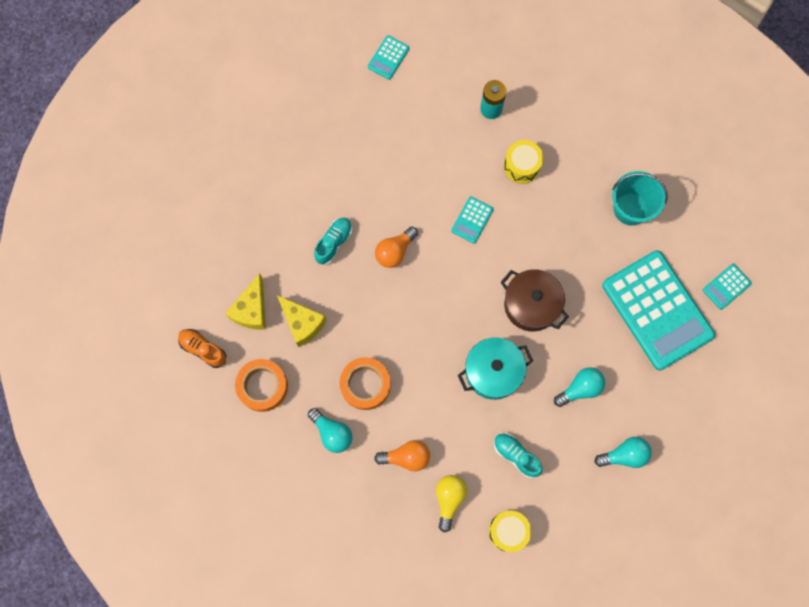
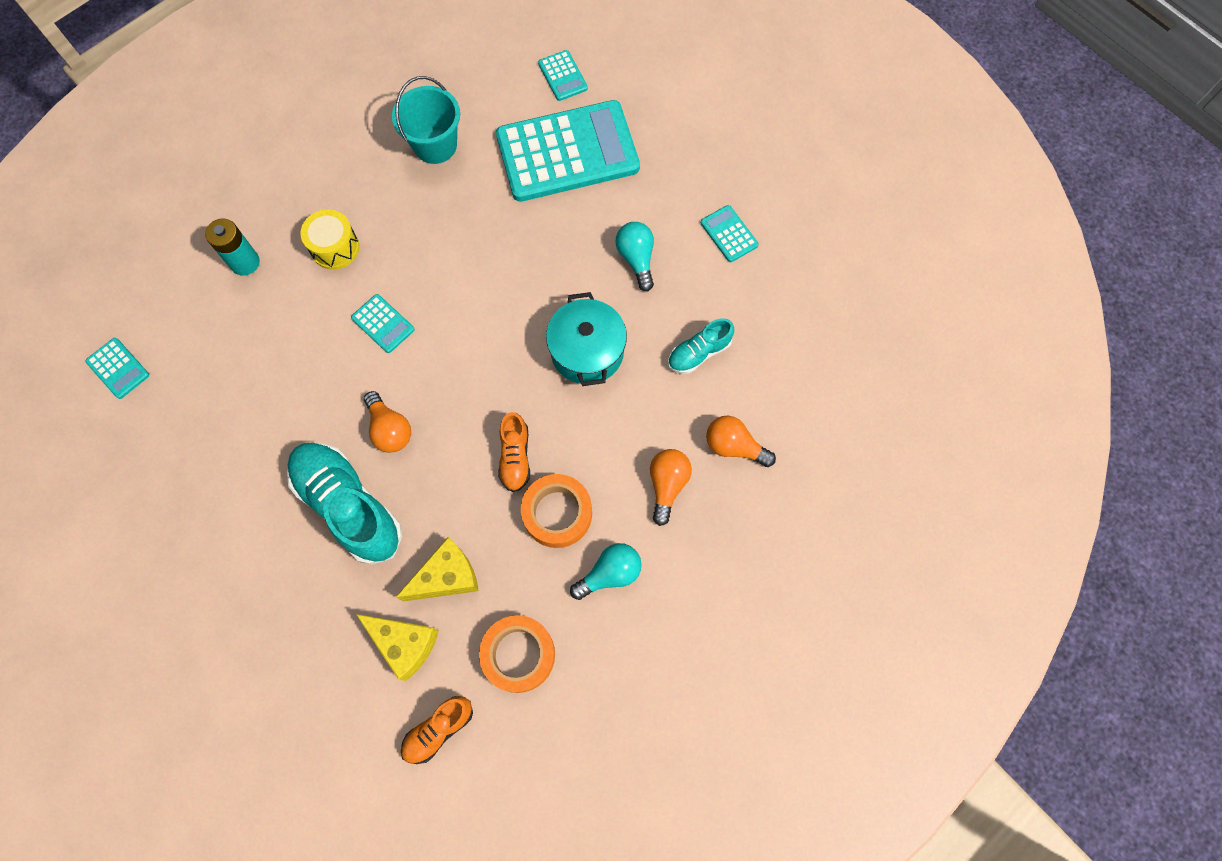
camera: 75 degrees left, 5 degrees down
turquoise shoe [314,218,352,265] -> turquoise shoe [287,443,402,565], size x1.93
yellow light bulb [436,475,467,532] -> orange light bulb [706,416,776,467]
yellow drum [489,511,531,552] -> none
brown pot [501,269,569,332] -> none
turquoise light bulb [594,437,652,468] -> turquoise calculator [701,205,759,262]
none -> orange shoe [498,412,530,492]

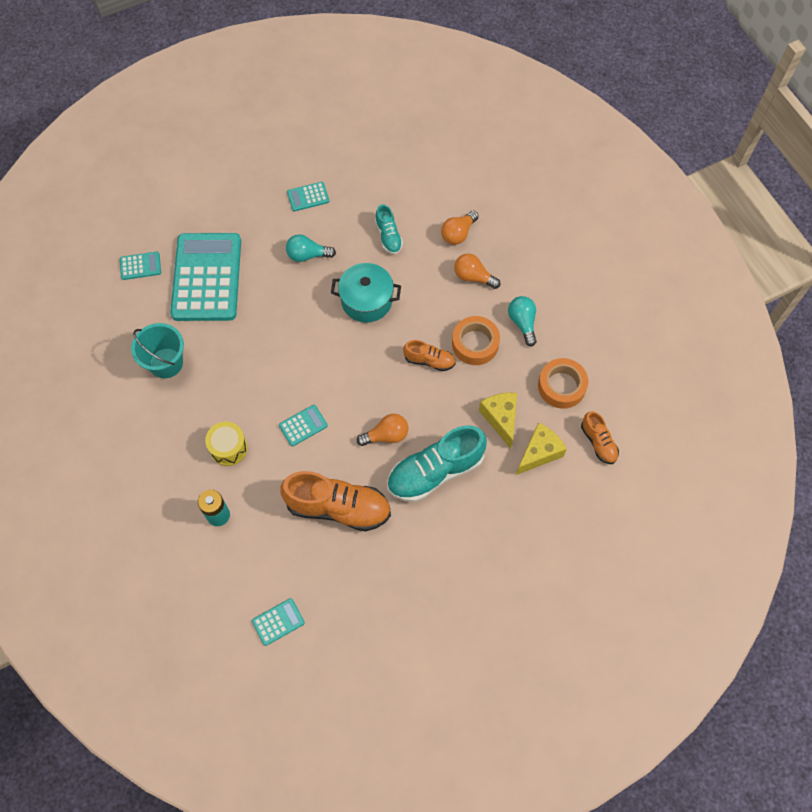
camera: 75 degrees left, 5 degrees down
none -> orange shoe [280,471,391,532]

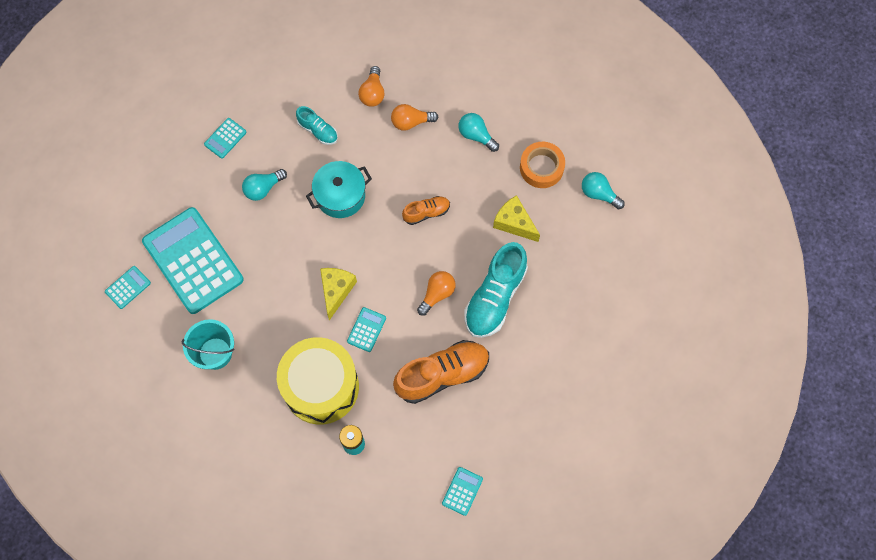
camera: 35 degrees left, 5 degrees up
yellow drum [205,422,248,466] -> yellow drum [277,337,359,425], size x2.11
orange tape [452,316,500,365] -> none
yellow cheese [516,423,567,475] -> yellow cheese moved to [320,268,357,320]
orange shoe [581,411,619,464] -> turquoise light bulb [582,172,625,209]

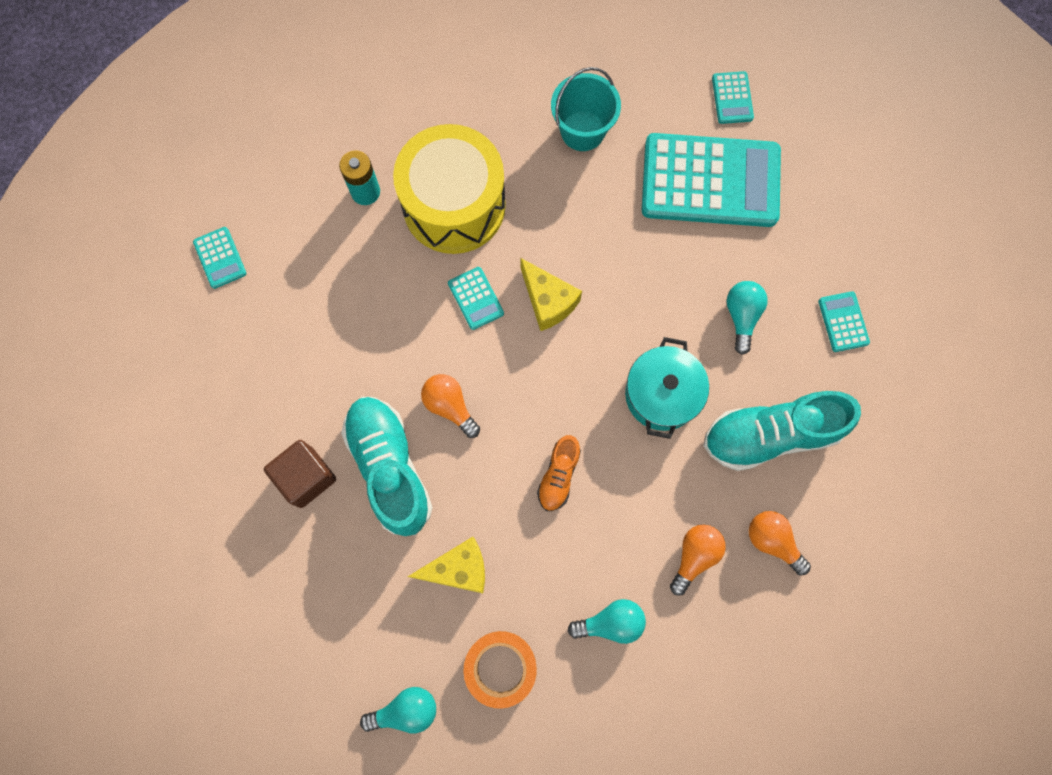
camera: 130 degrees right, 5 degrees up
turquoise shoe [296,106,338,145] -> turquoise shoe [703,391,861,471], size x1.93
orange shoe [393,340,489,404] -> none
orange light bulb [417,271,456,316] -> orange light bulb turned 150 degrees clockwise [421,374,480,438]
none -> brown cube [264,440,336,508]

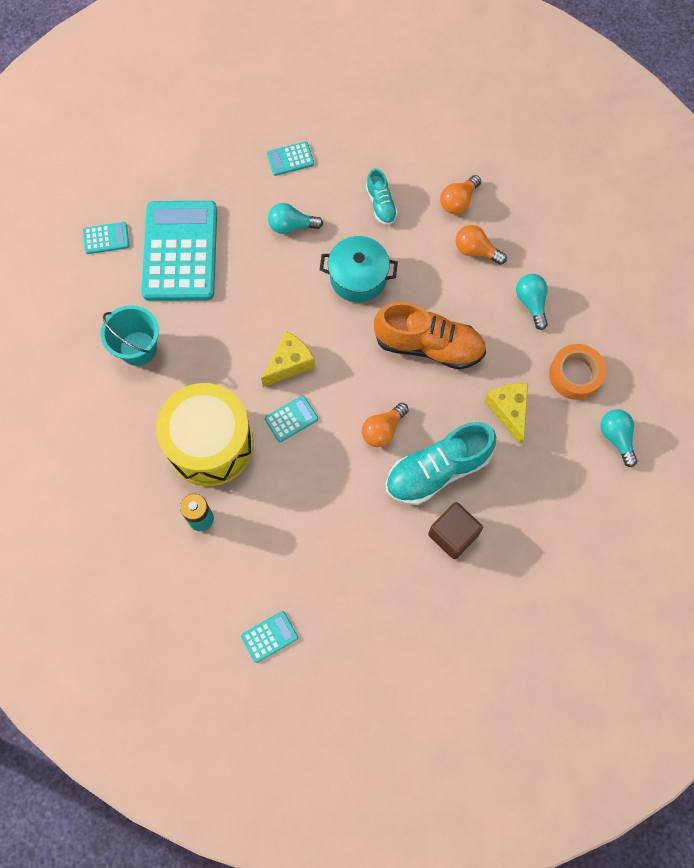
camera: 95 degrees left, 5 degrees down
orange shoe [537,435,581,511] -> orange shoe [374,302,486,369], size x1.93
turquoise shoe [703,391,861,471] -> turquoise shoe [366,168,398,225], size x0.52

